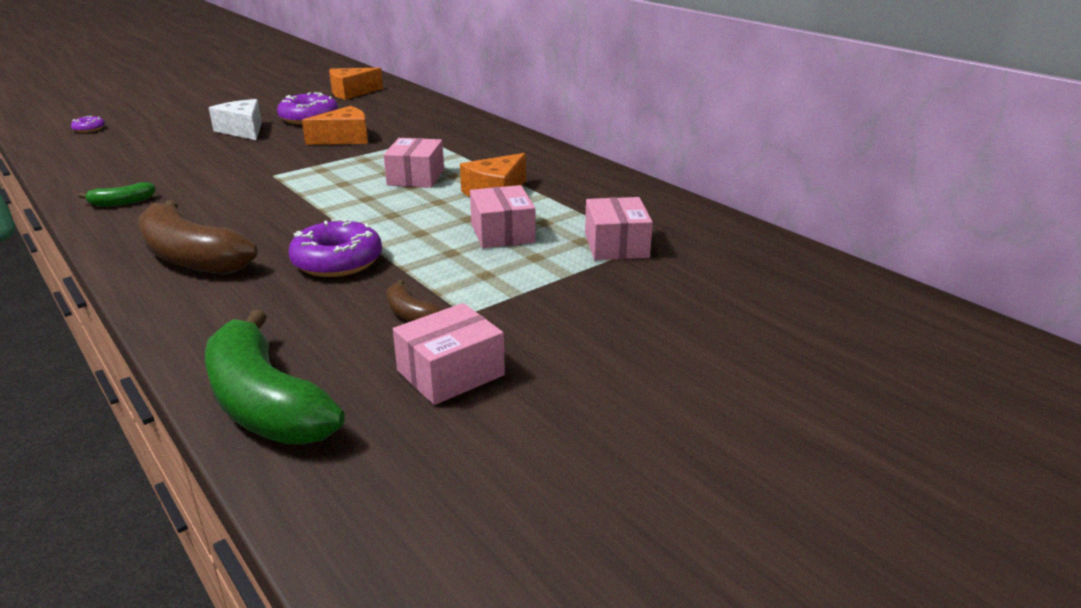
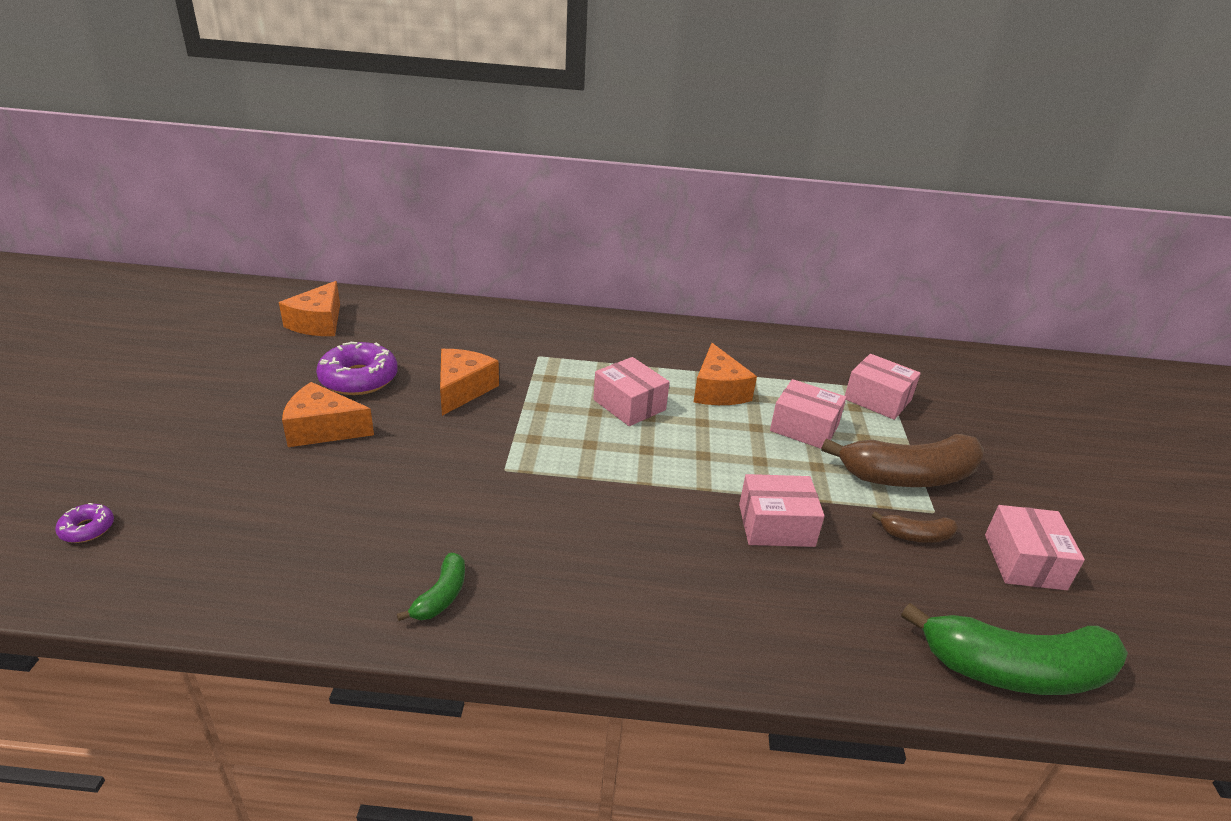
camera: 50 degrees left, 5 degrees up
brown banana [138,200,257,274] -> brown banana moved to [821,434,984,487]
white cheese [209,99,262,140] -> orange cheese [282,382,374,447]
purple donut [289,219,382,277] -> pink box [739,474,825,547]

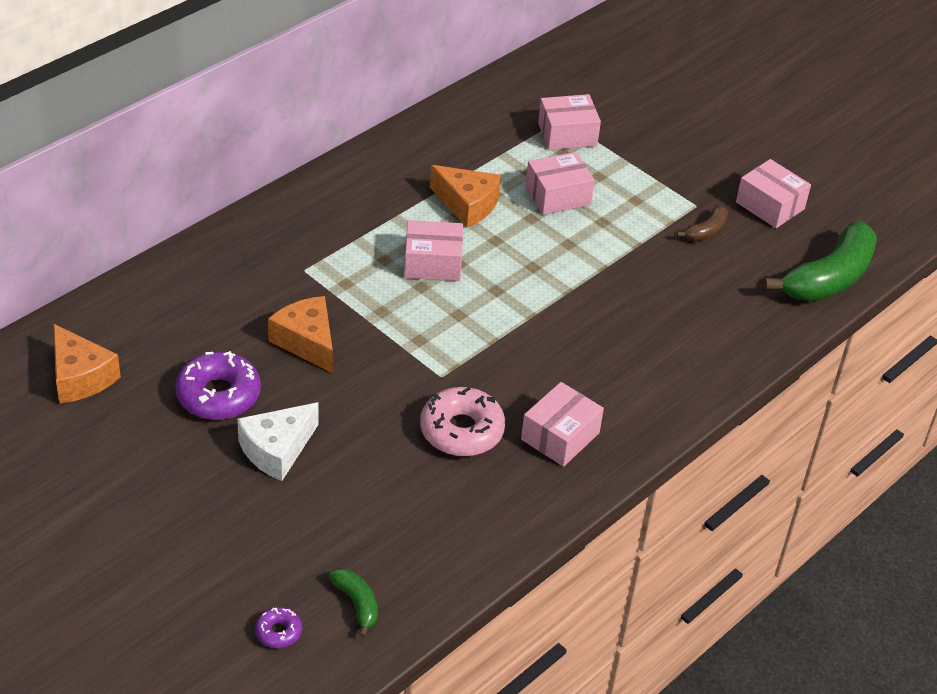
camera: 50 degrees left, 10 degrees up
orange cheese [282,382,374,447] -> white cheese [237,402,319,481]
green banana [397,553,465,621] -> green banana moved to [329,568,378,637]
pink box [739,474,825,547] -> pink box moved to [521,382,604,467]
brown banana [821,434,984,487] -> none
none -> pink donut [420,387,505,456]

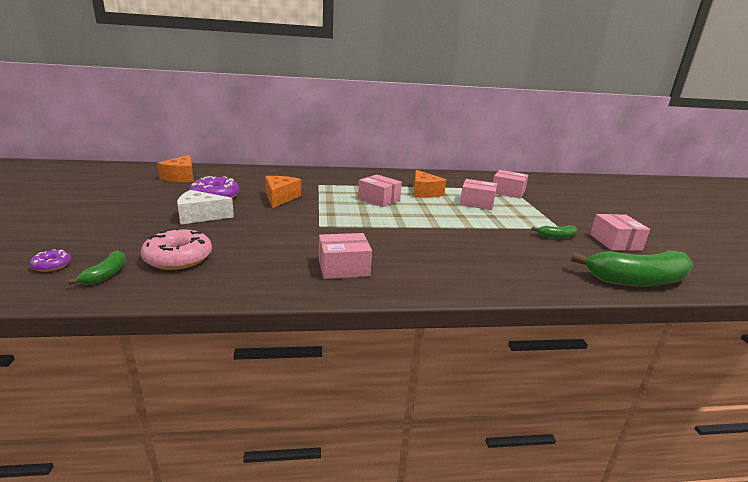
camera: 40 degrees right, 20 degrees down
pink donut [420,387,505,456] -> pink donut moved to [141,227,212,270]
brown banana [677,205,728,241] -> green banana [532,225,578,239]

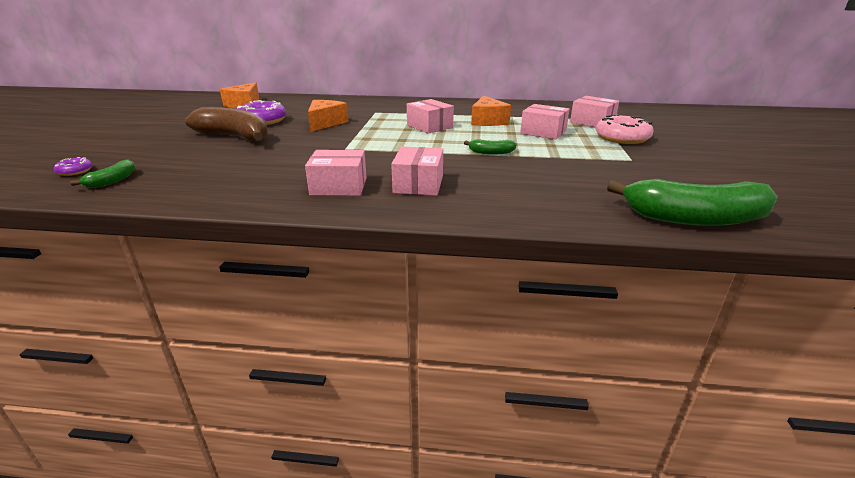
camera: 15 degrees right, 5 degrees up
pink donut [141,227,212,270] -> pink donut moved to [596,114,654,144]
white cheese [177,190,234,225] -> brown banana [185,107,268,141]
green banana [532,225,578,239] -> green banana moved to [464,139,516,154]
pink box [590,214,650,251] -> pink box moved to [391,147,443,196]

